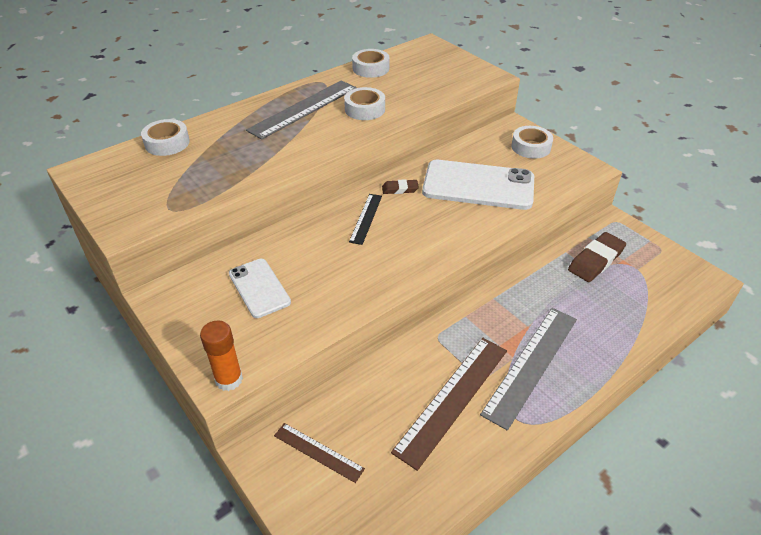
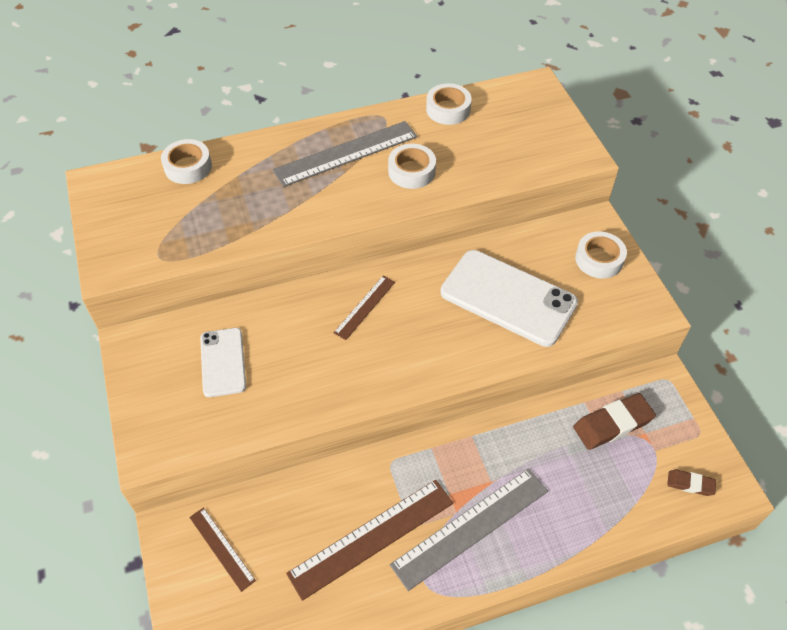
camera: 20 degrees right, 10 degrees up
orange glue stick [200,321,243,391] -> none
black ruler [349,194,382,245] -> brown ruler [334,276,395,340]
brown eraser [382,179,419,194] -> brown eraser moved to [667,470,716,496]

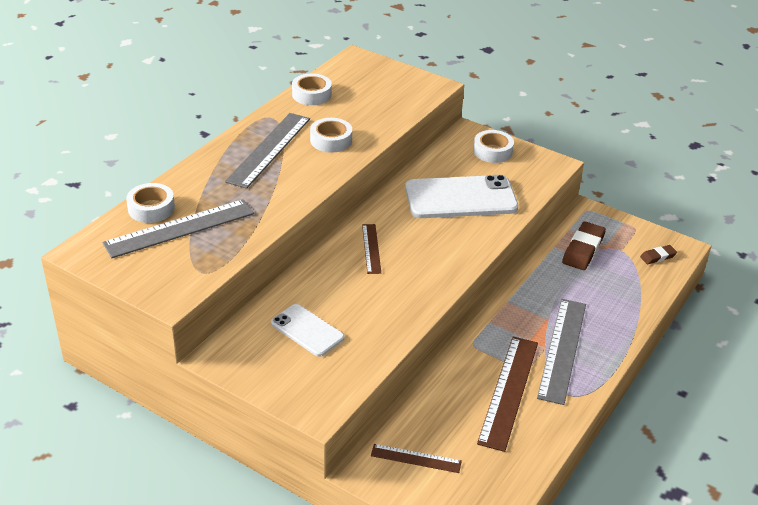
camera: 40 degrees left, 15 degrees down
none -> grey ruler [102,199,254,258]

